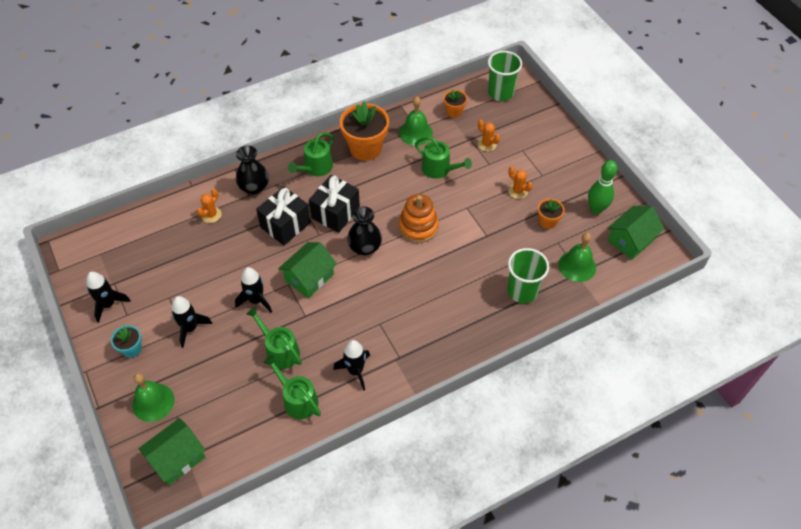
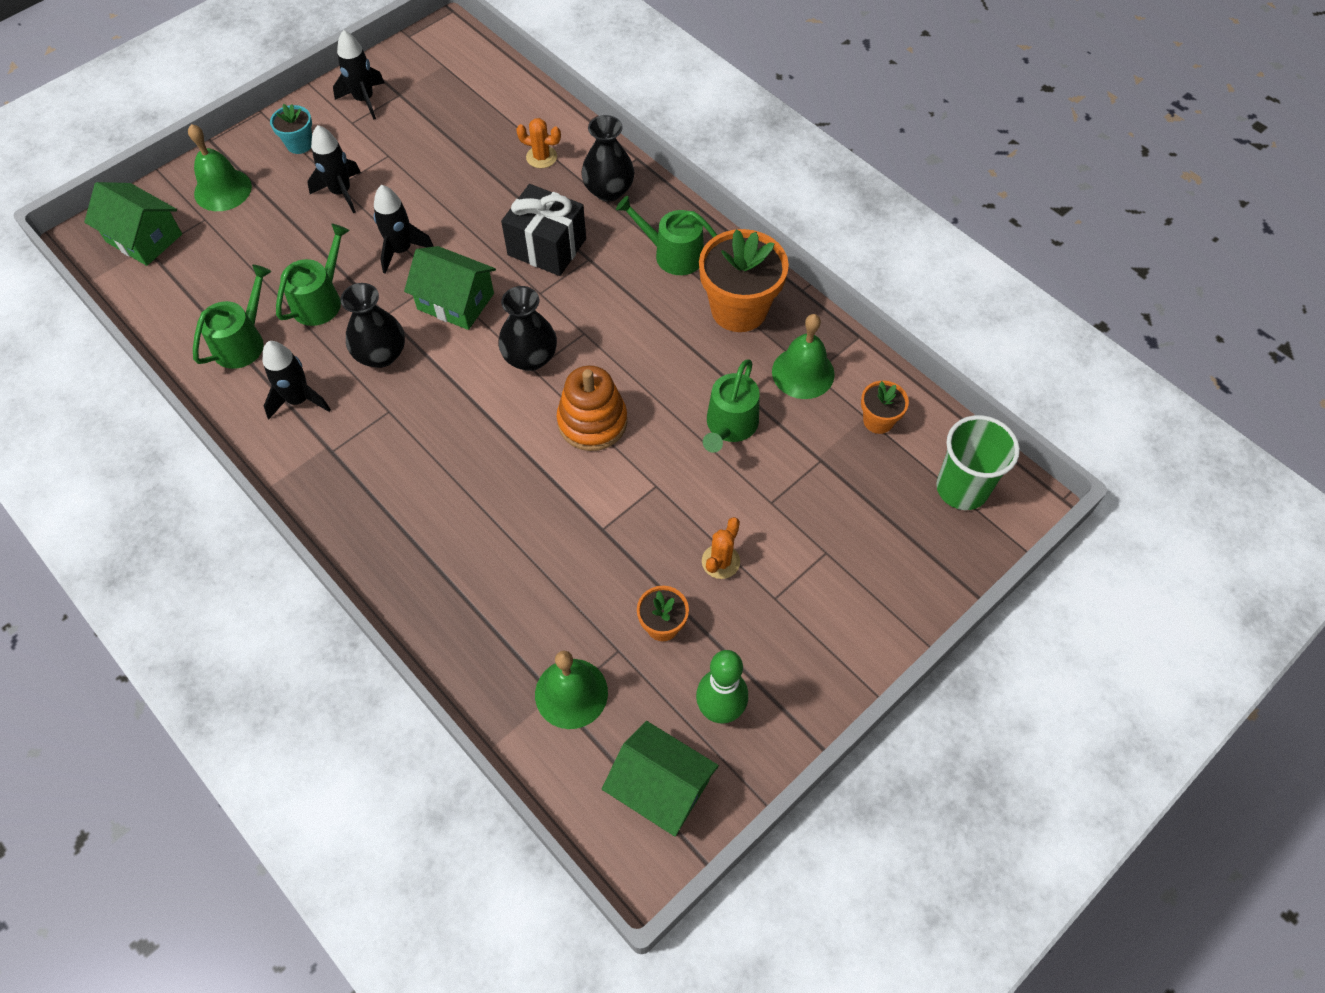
camera: 75 degrees right, 5 degrees up
black gift [309,175,360,233] -> none
orange cactus [478,119,500,151] -> none
green cup [507,248,549,303] -> none
none -> black vase [341,283,405,368]

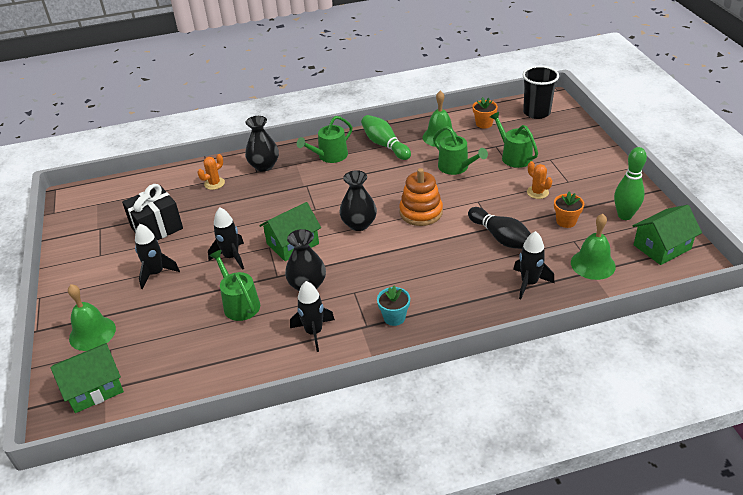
camera: 60 degrees left, 20 degrees down
green watering can [193,265,272,369] -> green watering can moved to [490,112,538,168]
turquoise flower pot [270,104,312,154] -> turquoise flower pot moved to [377,286,410,326]
black rocket [333,30,384,120] -> black rocket moved to [513,231,554,299]
black gift [501,184,586,276] -> black gift moved to [122,184,183,240]
orange flower pot [699,229,789,332] -> green bowling pin [361,115,411,160]
green cup [936,415,1020,510] -> black cup [523,66,559,119]
none -> black bowling pin [468,207,531,249]

